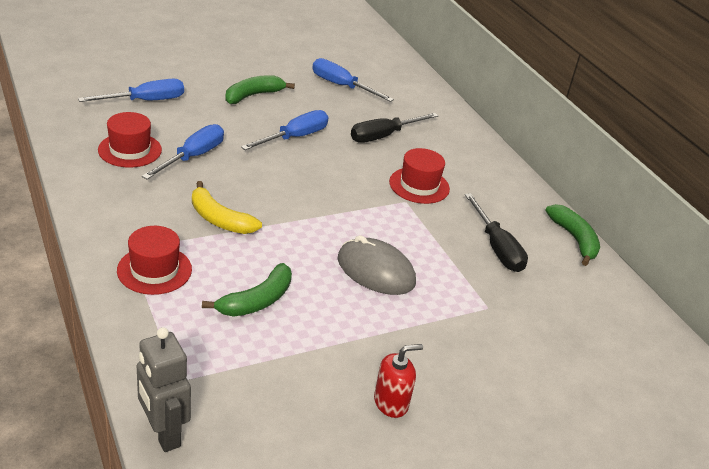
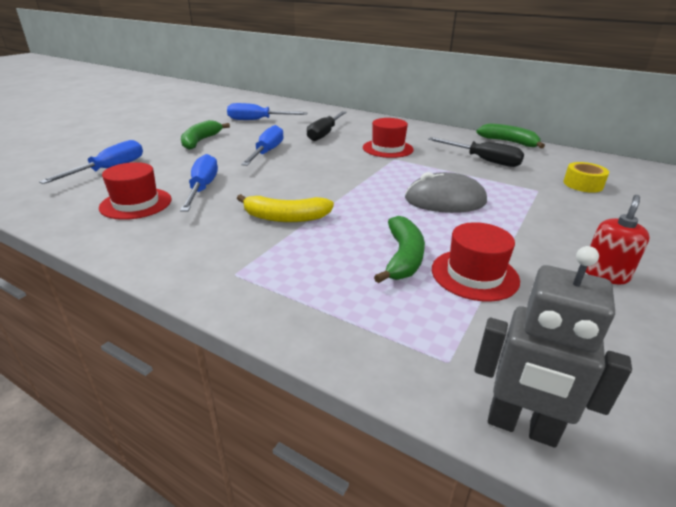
camera: 30 degrees left, 5 degrees down
red hat [117,226,192,295] -> red hat moved to [432,222,520,302]
none -> yellow tape [563,162,609,193]

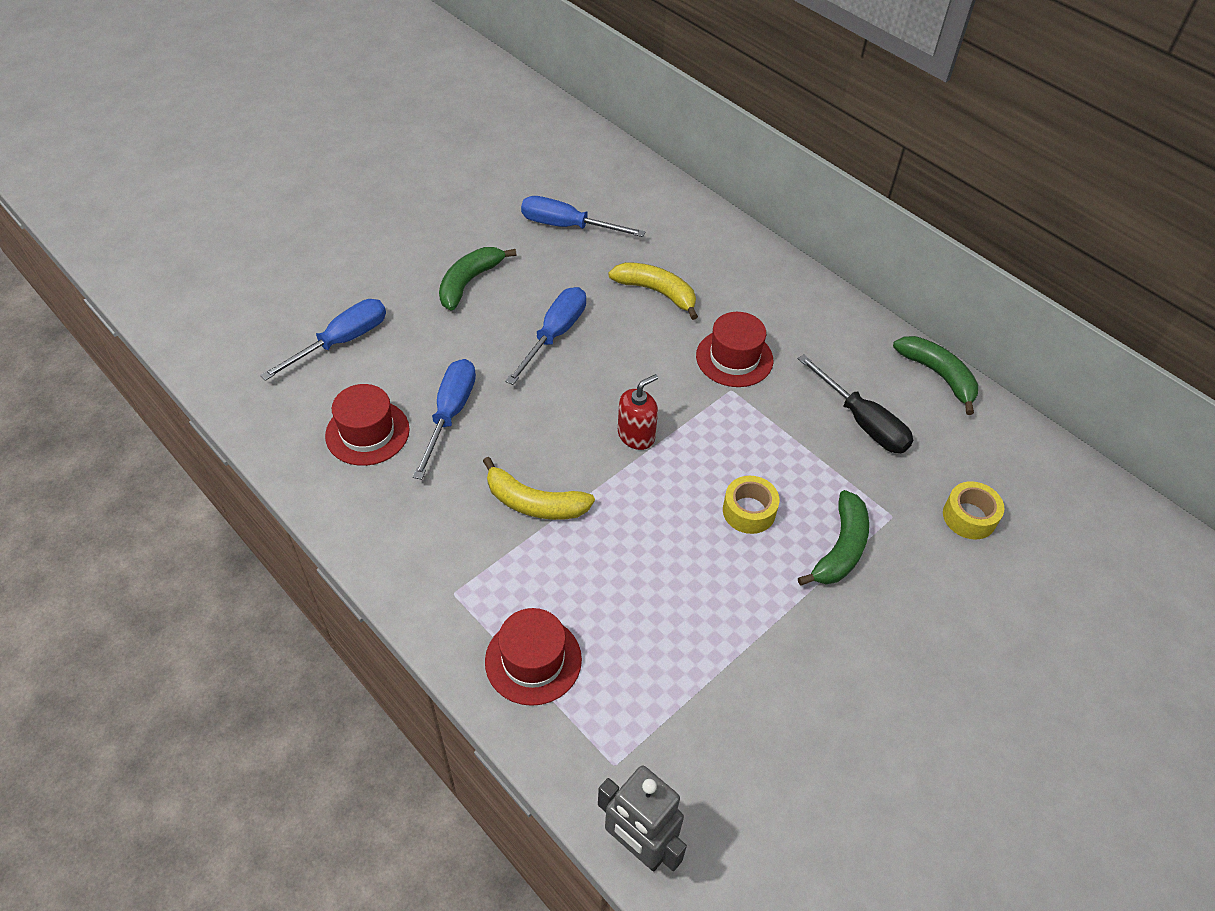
camera: 15 degrees right, 20 degrees up
black screwdriver [307,111,347,141] -> yellow banana [608,262,698,320]
green banana [374,216,425,283] -> green banana moved to [798,490,869,586]
grey mouse [405,172,487,213] -> yellow tape [723,476,780,534]
red hat [432,222,520,302] -> red hat moved to [485,608,582,706]
red soap dispenser [586,195,650,284] -> red soap dispenser moved to [618,374,658,450]

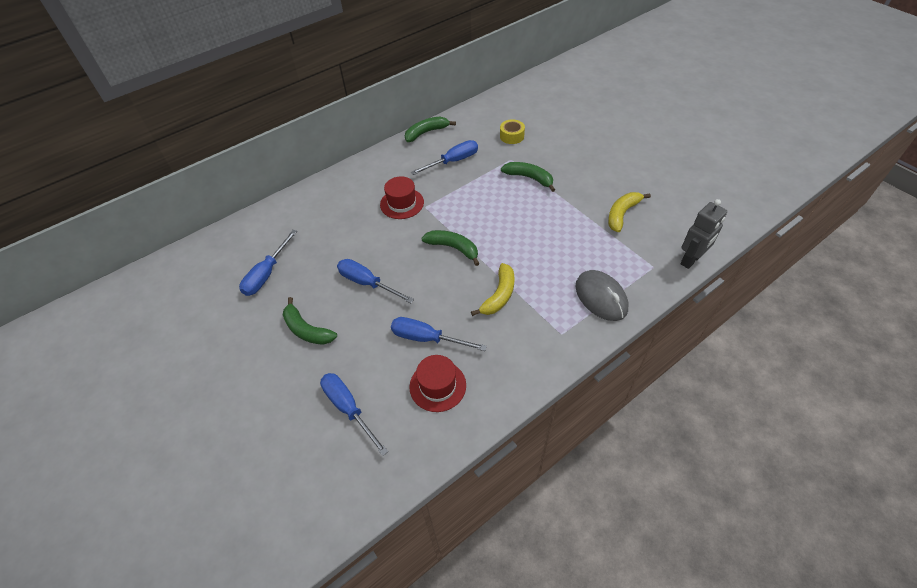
camera: 80 degrees left, 0 degrees up
red hat [485,608,582,706] -> grey mouse [575,270,629,321]
yellow banana [608,262,698,320] -> yellow banana moved to [608,192,651,232]
red soap dispenser [618,374,658,450] -> green banana [421,230,479,266]
yellow tape [723,476,780,534] -> none
black screwdriver [798,355,913,453] -> blue screwdriver [410,140,478,175]

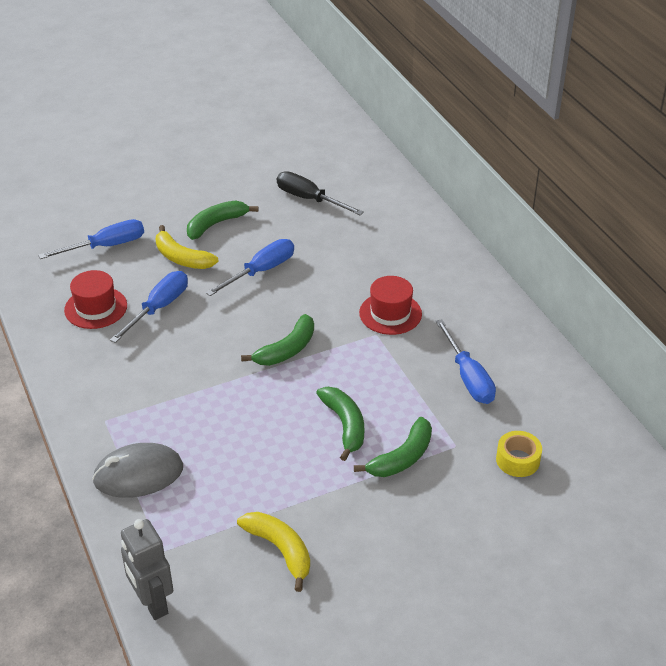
camera: 100 degrees right, 10 degrees down
blue screwdriver [239,230,297,296] -> black screwdriver [277,171,364,215]
green banana [405,117,456,142] -> green banana moved to [316,387,364,461]
yellow banana [471,263,514,316] -> yellow banana moved to [156,225,219,269]

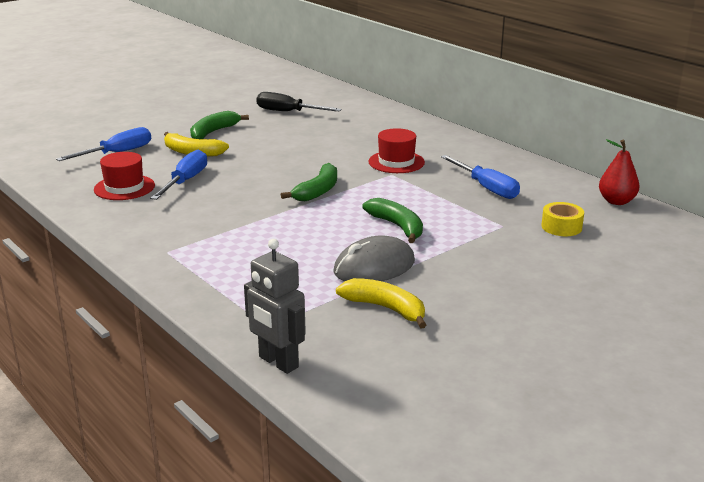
camera: 15 degrees left, 15 degrees down
grey mouse [92,443,183,498] -> grey mouse moved to [333,235,415,281]
blue screwdriver [206,239,294,296] -> none
green banana [354,417,432,477] -> none
none -> red pear [599,139,639,205]

